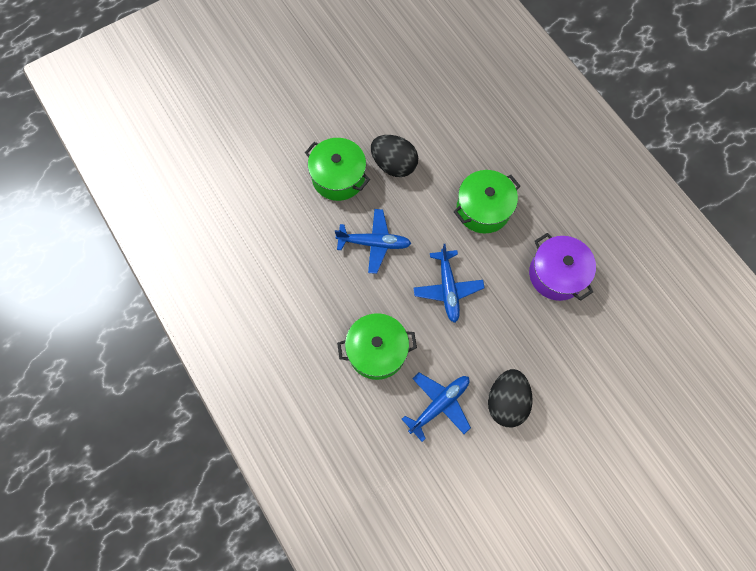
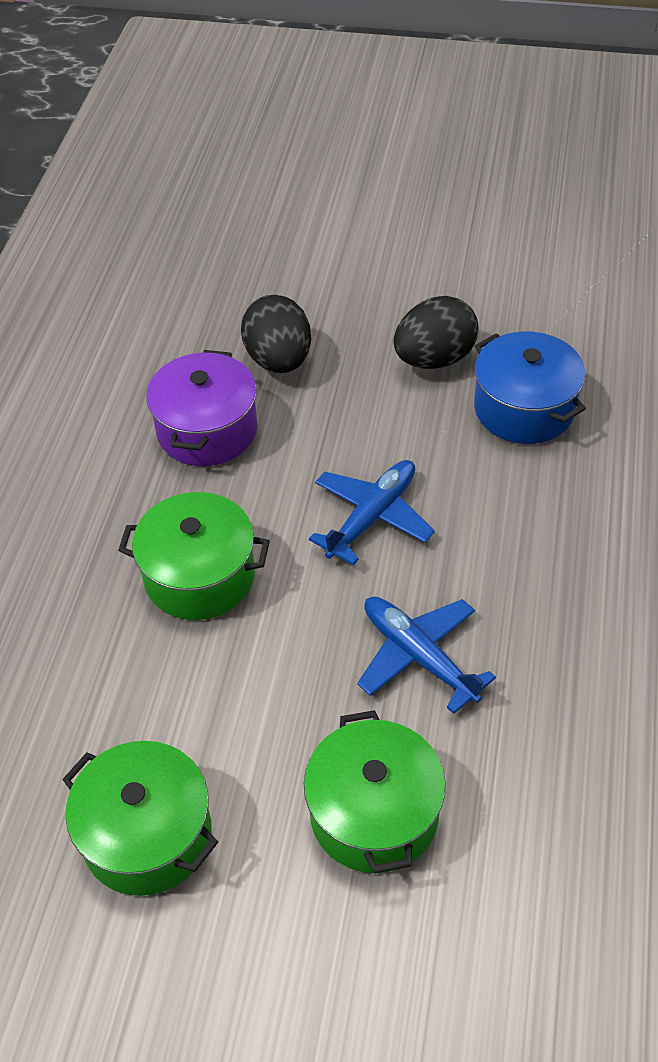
camera: 135 degrees left, 20 degrees down
green pot [337,313,417,380] -> green pot moved to [62,741,218,896]
black egg [371,135,418,177] -> black egg moved to [241,295,311,373]
blue plane [402,373,471,442] -> blue pot [474,331,586,444]

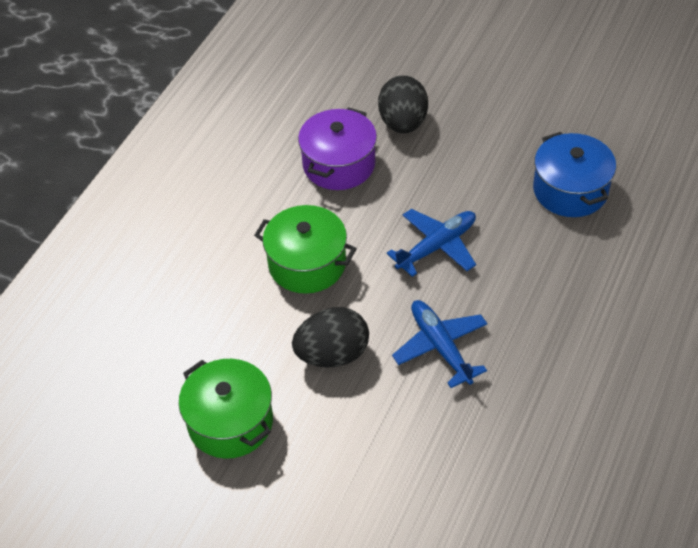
camera: 15 degrees right, 0 degrees up
green pot [304,710,446,873] -> none
black egg [393,296,478,369] -> black egg moved to [292,307,369,367]

